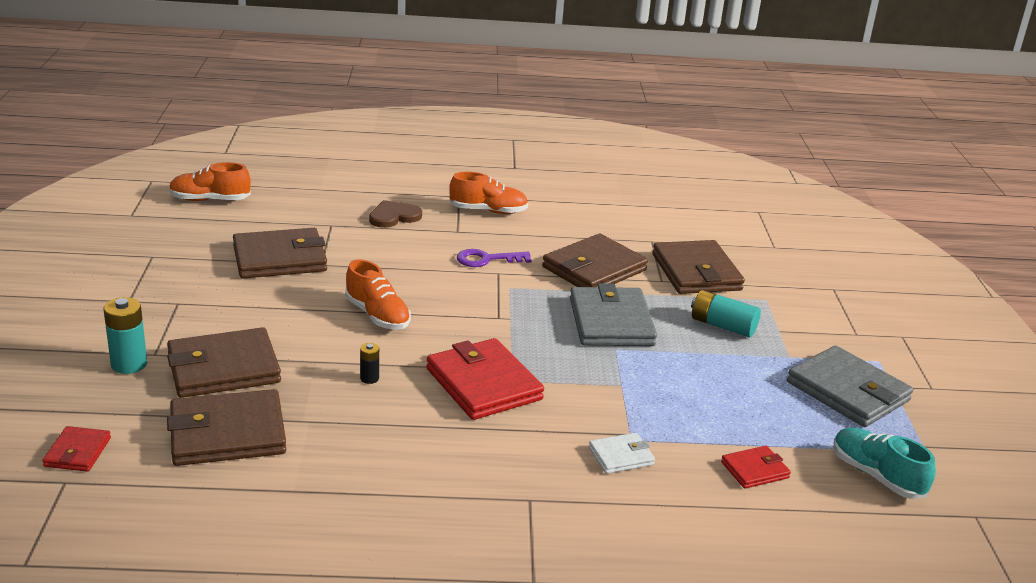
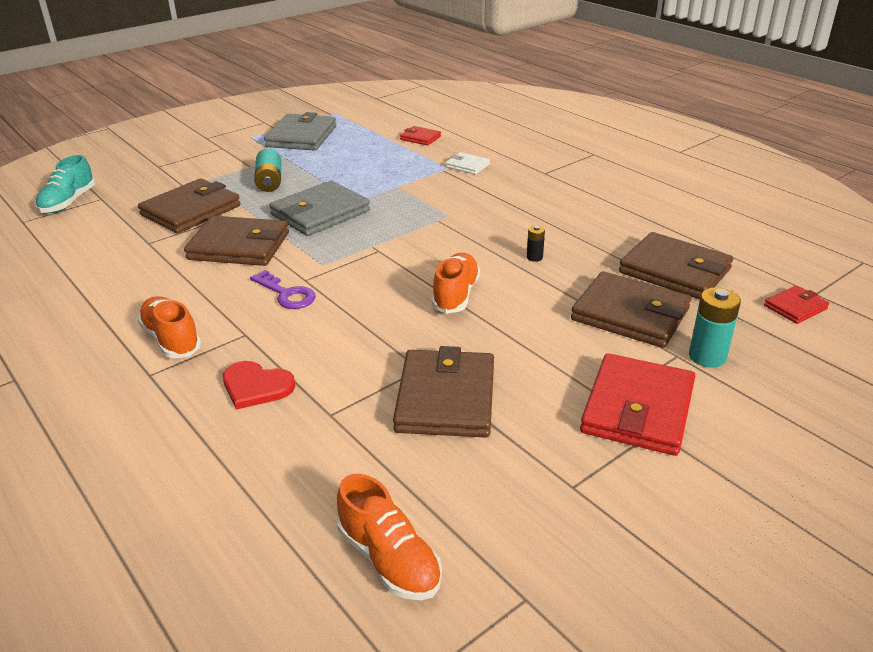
camera: 125 degrees left, 5 degrees up
brown wallet [233,228,327,279] -> brown wallet turned 60 degrees clockwise [393,346,494,438]
brown heart [369,200,422,228] -> red heart [223,361,295,410]
red wallet [426,338,544,420] -> red wallet moved to [580,353,695,456]
turquoise shoe [834,427,936,499] -> turquoise shoe moved to [35,155,95,213]

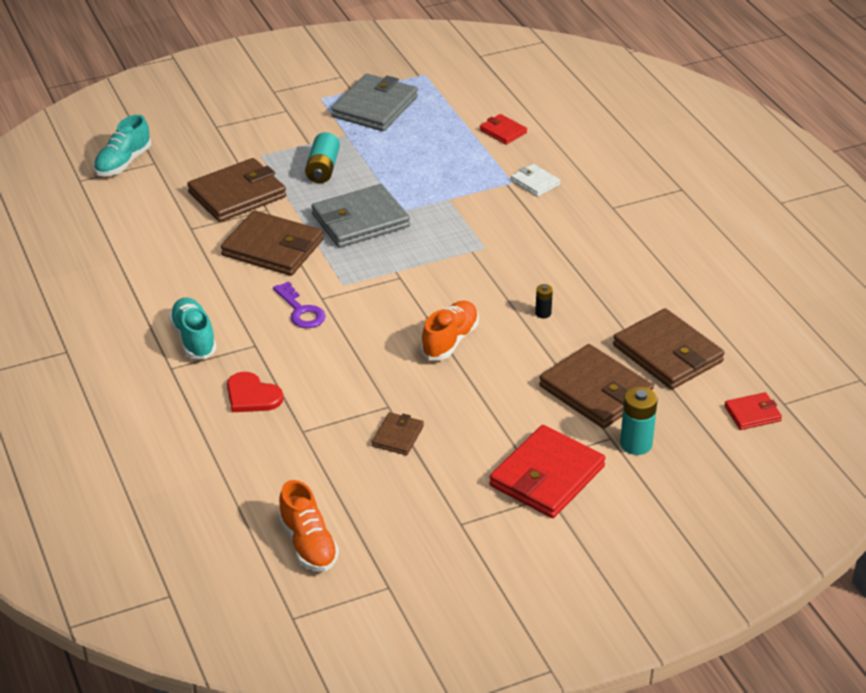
camera: 15 degrees right, 5 degrees up
orange shoe [137,296,201,358] -> turquoise shoe [169,297,217,359]
brown wallet [393,346,494,438] -> brown wallet [372,412,424,455], size x0.50

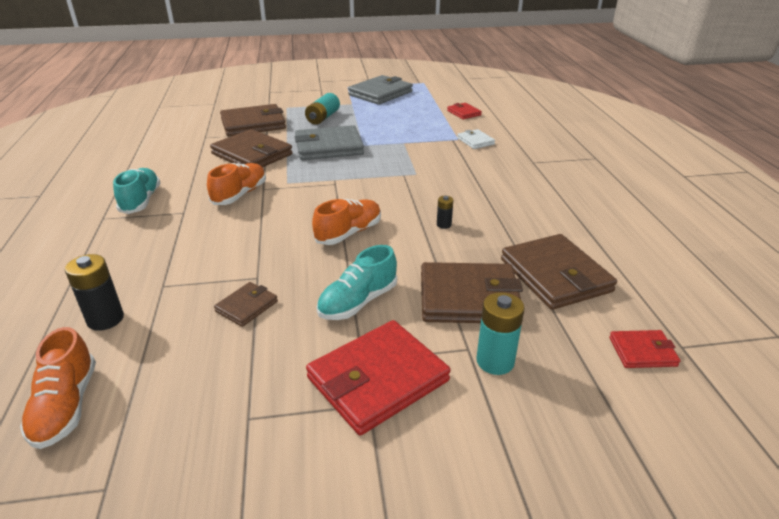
camera: 15 degrees right, 5 degrees down
turquoise shoe [93,115,151,176] -> turquoise shoe moved to [316,245,397,320]
red heart [227,372,283,412] -> none
purple key [273,281,326,328] -> orange shoe [207,163,266,205]
brown wallet [539,344,654,429] -> brown wallet turned 60 degrees counterclockwise [421,262,524,323]
none -> black battery [65,254,124,331]

